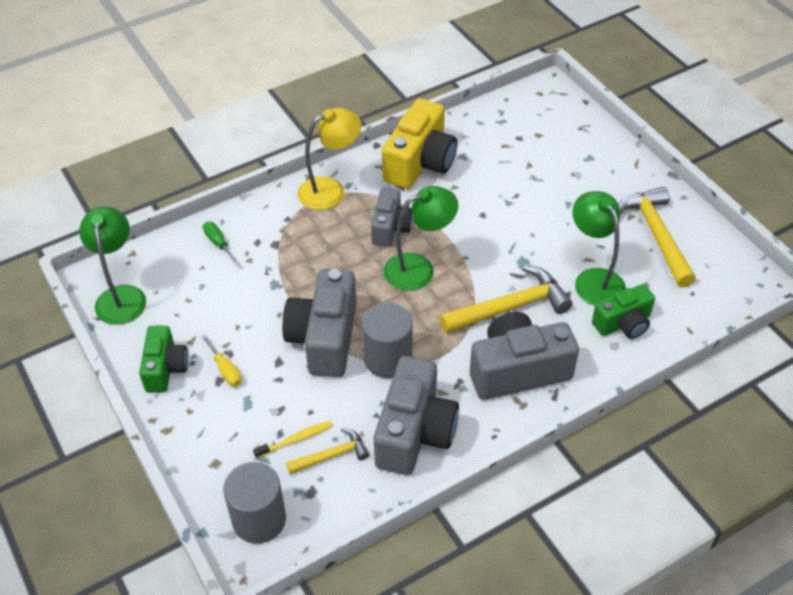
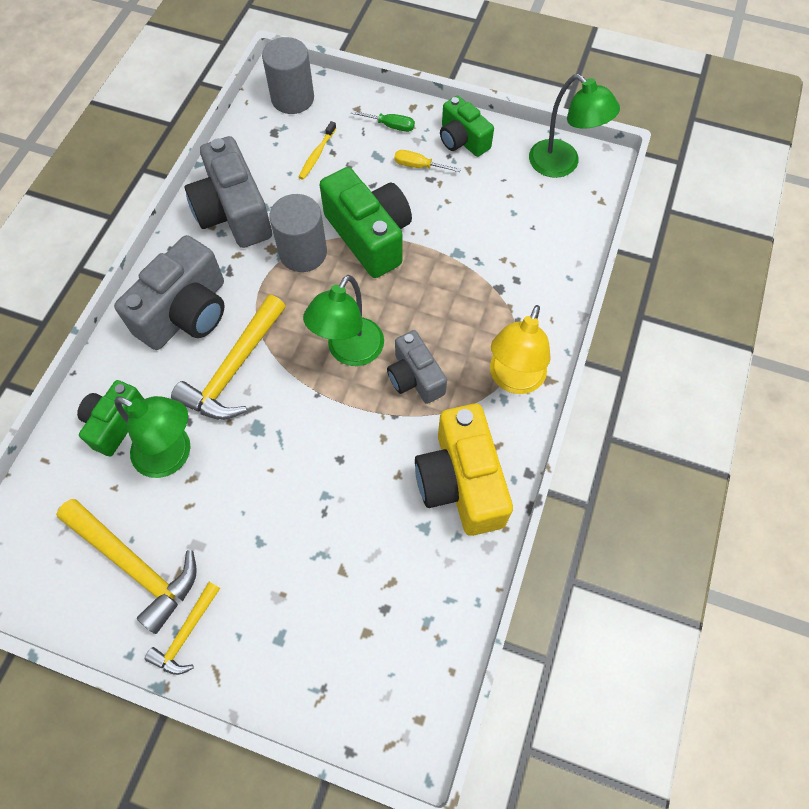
camera: 140 degrees right, 15 degrees up
green screwdriver [203,222,240,265] -> green screwdriver moved to [351,110,415,132]
grey camera [282,269,357,377] -> green camera [320,167,412,278]
yellow hammer [286,428,369,474] -> yellow hammer moved to [145,582,220,675]

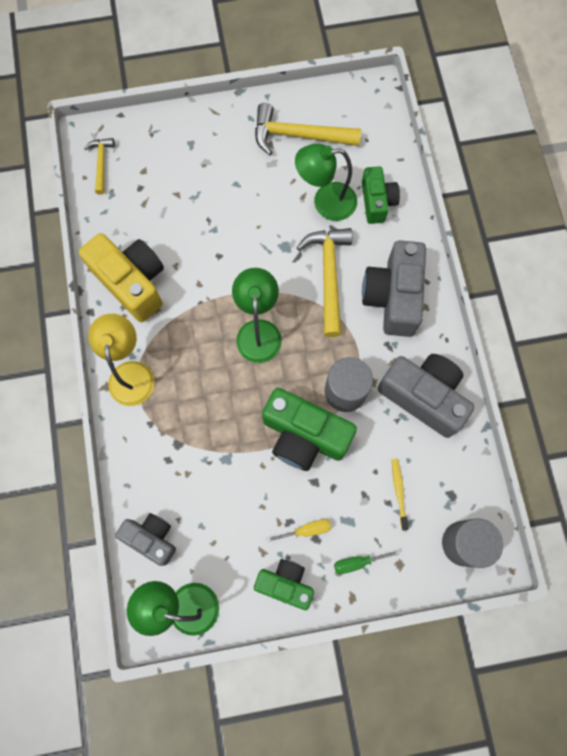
camera: 150 degrees right, 10 degrees up
yellow hammer [145,582,220,675] -> yellow hammer moved to [84,138,115,195]
grey camera [387,330,447,404] -> grey camera moved to [115,513,176,566]

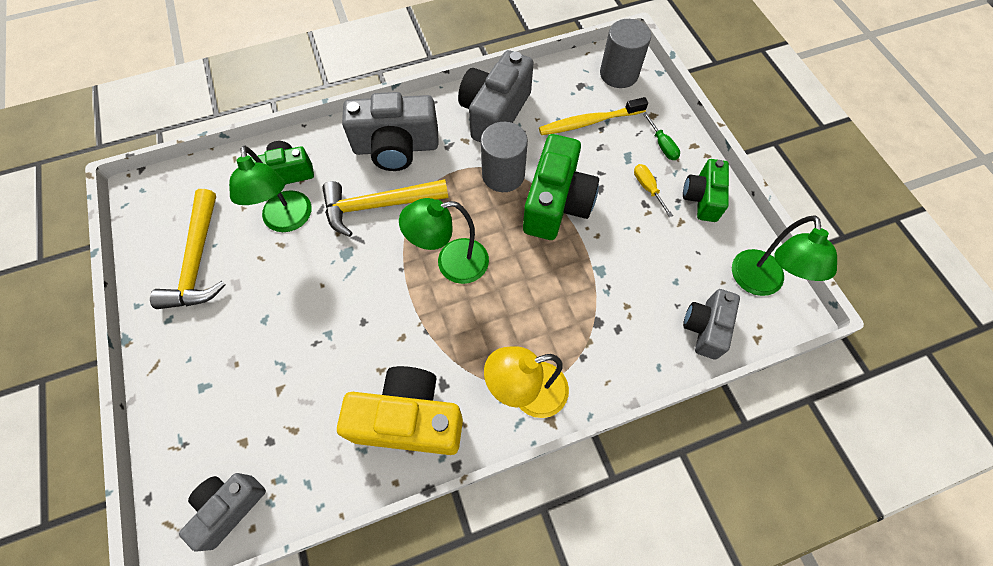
camera: 100 degrees left, 10 degrees down
yellow camera [79,233,164,322] -> yellow camera turned 60 degrees clockwise [337,366,463,455]
yellow hammer [84,138,115,195] -> grey camera [179,473,266,552]
yellow toothbrush [392,458,409,530] -> yellow toothbrush [539,97,648,135], size x1.68

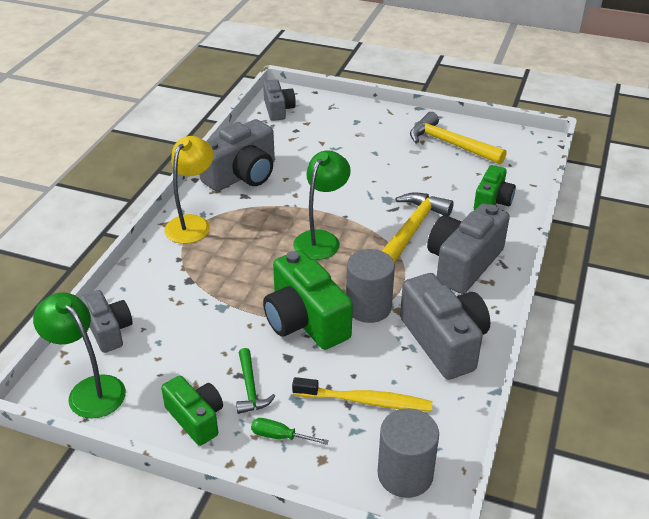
camera: 130 degrees right, 25 degrees down
green lamp [229,146,312,232] -> none
yellow camera [337,366,463,455] -> grey camera [200,119,275,191]
yellow toothbrush [539,97,648,135] -> yellow toothbrush turned 75 degrees clockwise [292,377,432,411]
yellow screwdriver [634,164,673,217] -> green hammer [236,348,275,414]

